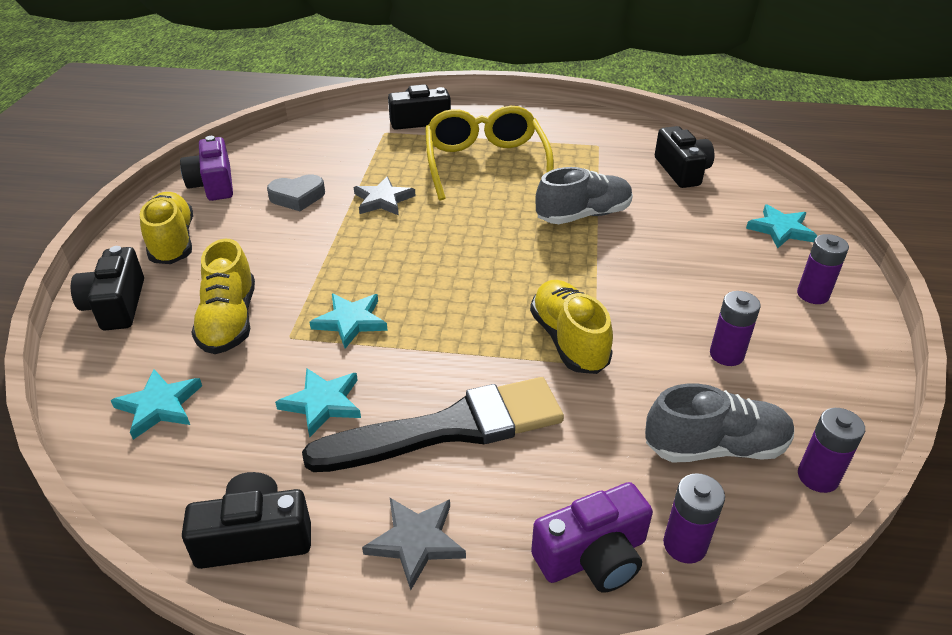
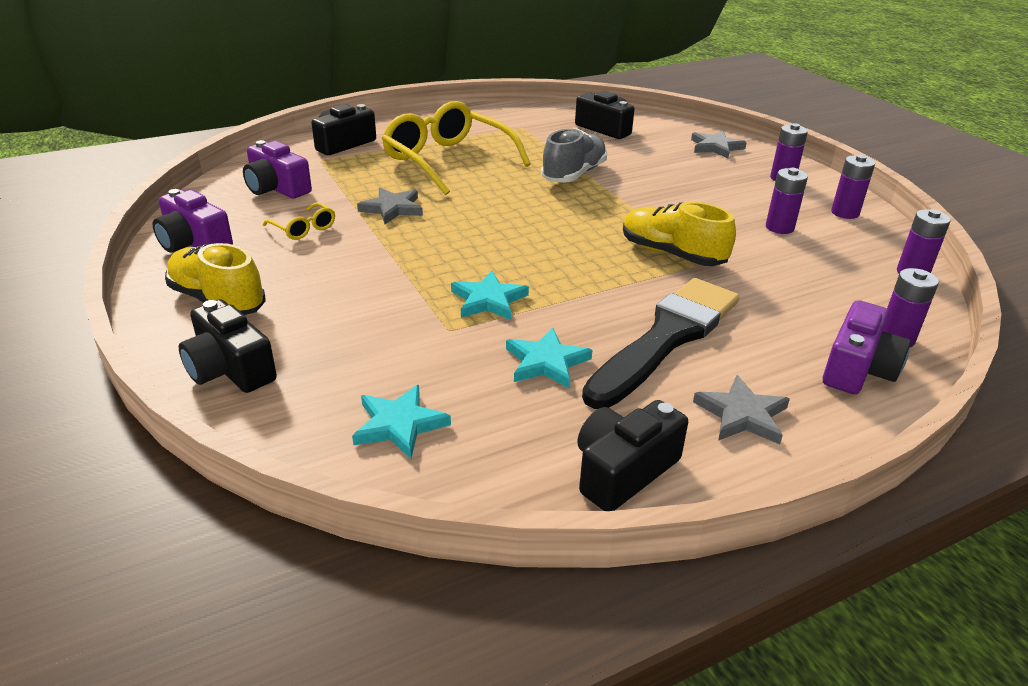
camera: 35 degrees left, 5 degrees down
yellow shoe [191,239,255,354] -> none
grey heart [267,175,325,211] -> yellow glasses [263,202,335,240]
grey shoe [645,384,794,463] -> none
turquoise star [746,204,817,248] -> grey star [691,131,747,158]
none -> purple camera [243,140,312,199]
none -> purple battery [831,155,875,219]

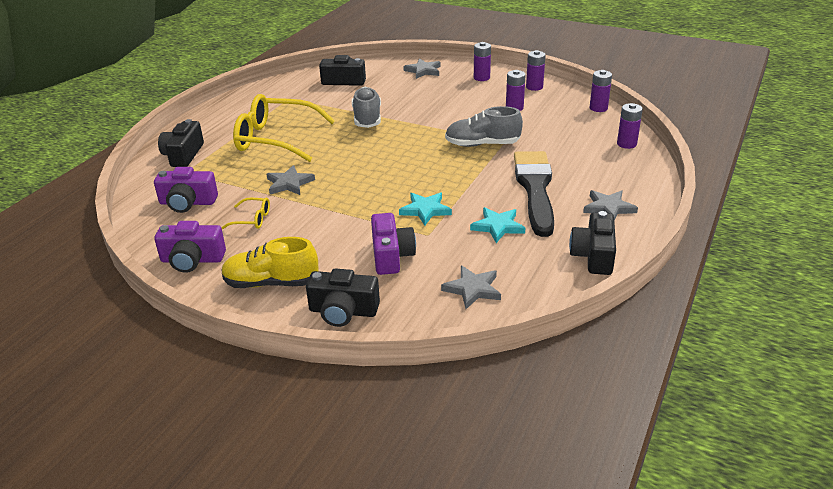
camera: 35 degrees left, 0 degrees up
turquoise star [352,385,451,459] -> grey star [441,265,501,309]
yellow shoe [623,202,736,266] -> grey shoe [445,106,523,147]
purple camera [823,300,911,394] -> purple camera moved to [371,213,416,275]

